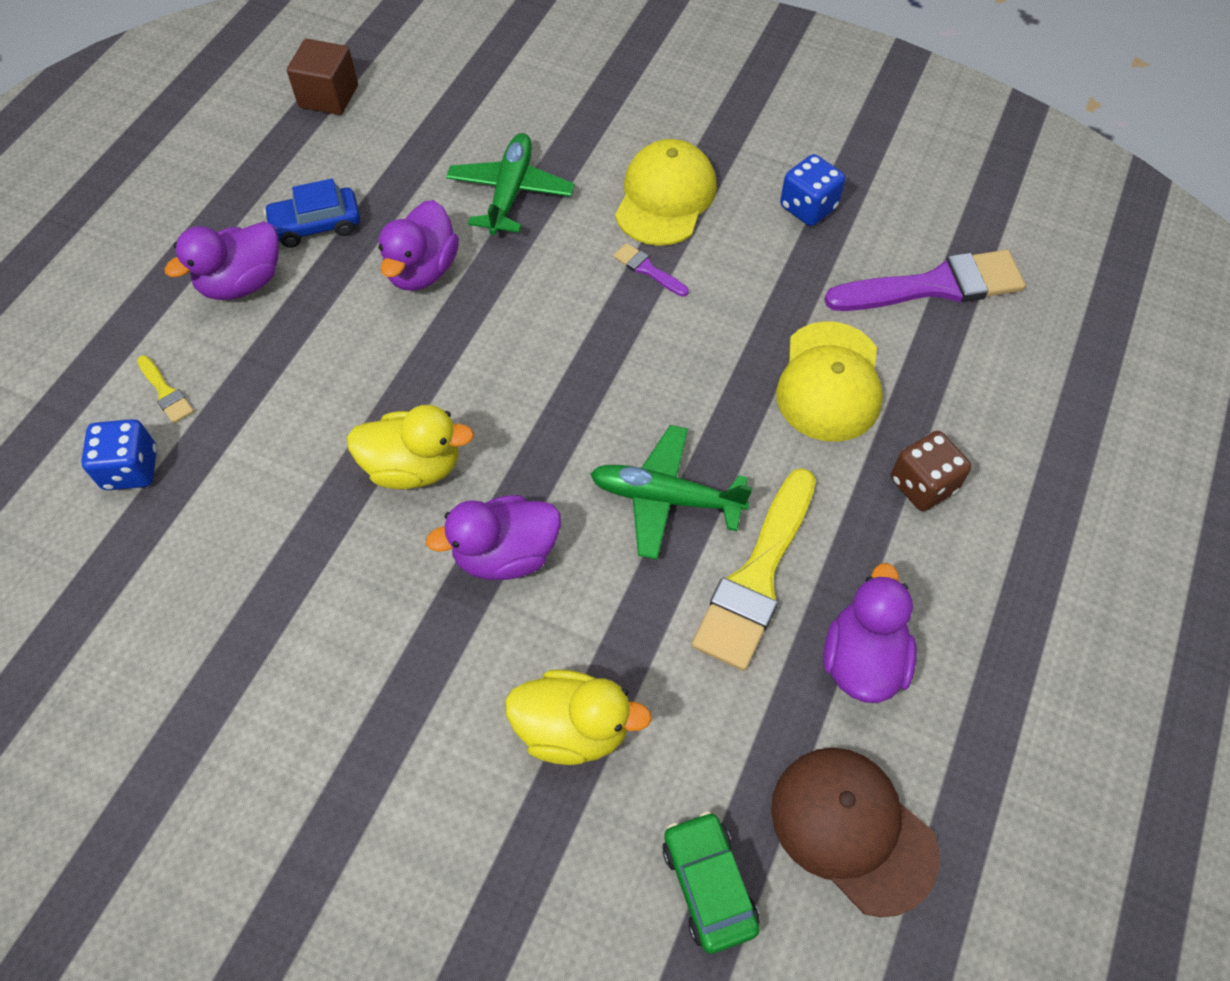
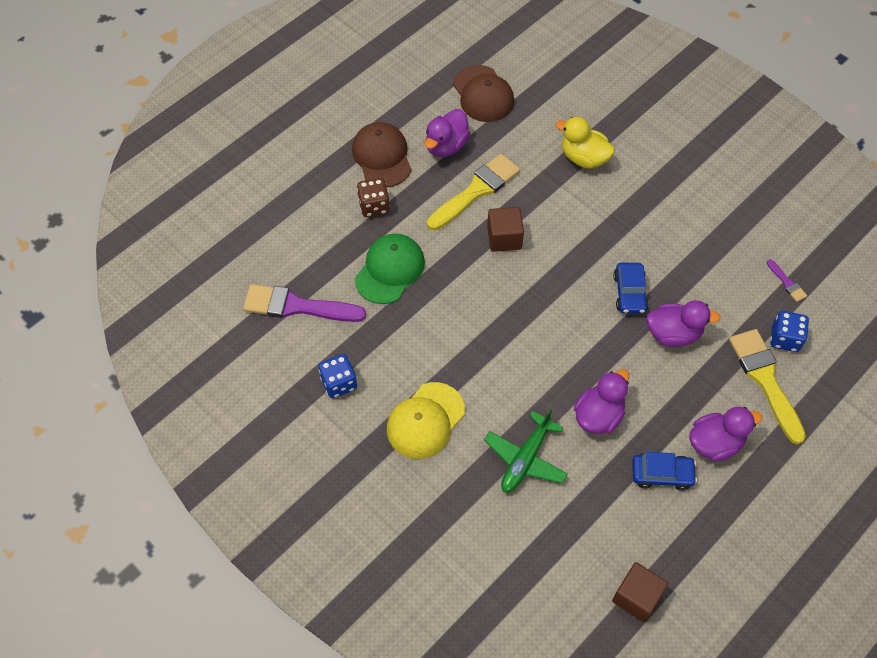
camera: 160 degrees left, 0 degrees up
yellow brush [137,356,194,423] -> yellow brush [729,329,806,444], size x2.25
yellow duck [347,405,474,489] -> blue car [613,263,649,314]
purple duck [426,495,561,580] -> purple duck moved to [646,300,720,347]
green plane [590,425,753,560] -> brown cube [487,207,524,252]
purple brush [613,243,689,297] -> purple brush moved to [767,259,807,302]
green car [663,811,760,954] -> none
yellow cap [776,321,883,442] -> green cap [355,234,425,304]
none -> brown cap [352,122,411,187]

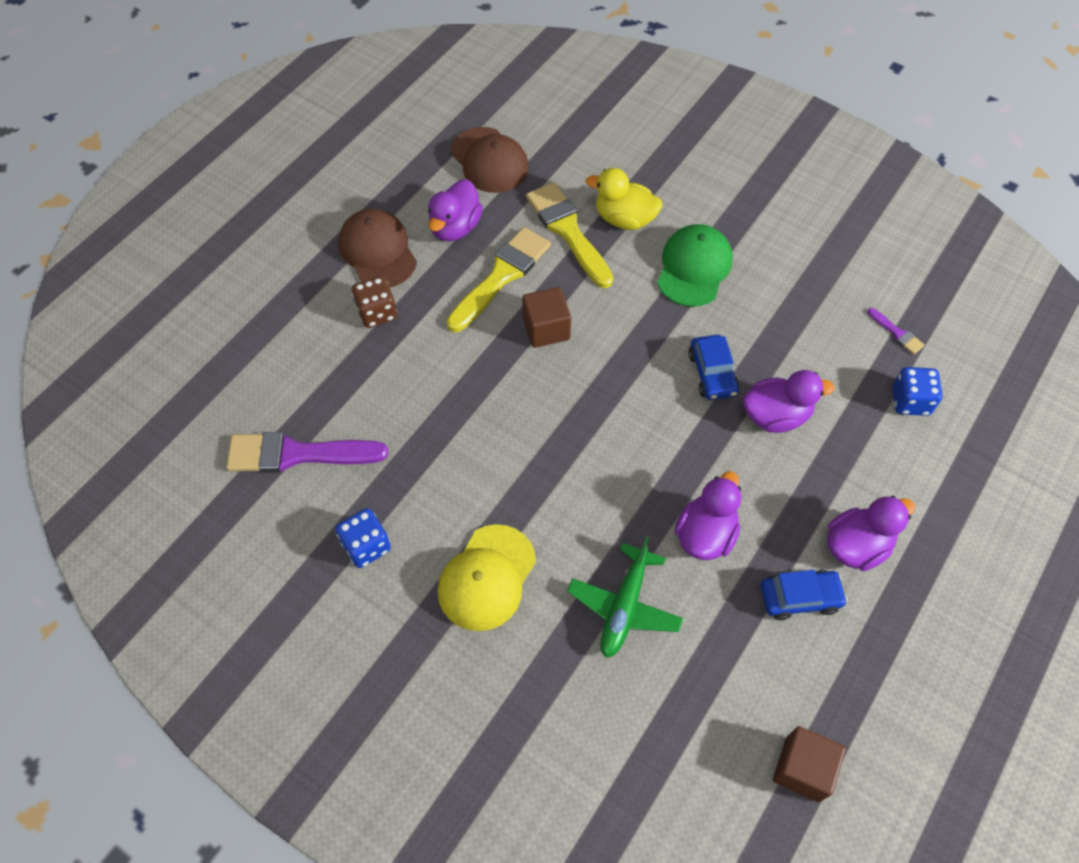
camera: 10 degrees left, 0 degrees up
green cap [355,234,425,304] -> green cap moved to [657,224,733,307]
yellow brush [729,329,806,444] -> yellow brush moved to [526,182,613,288]

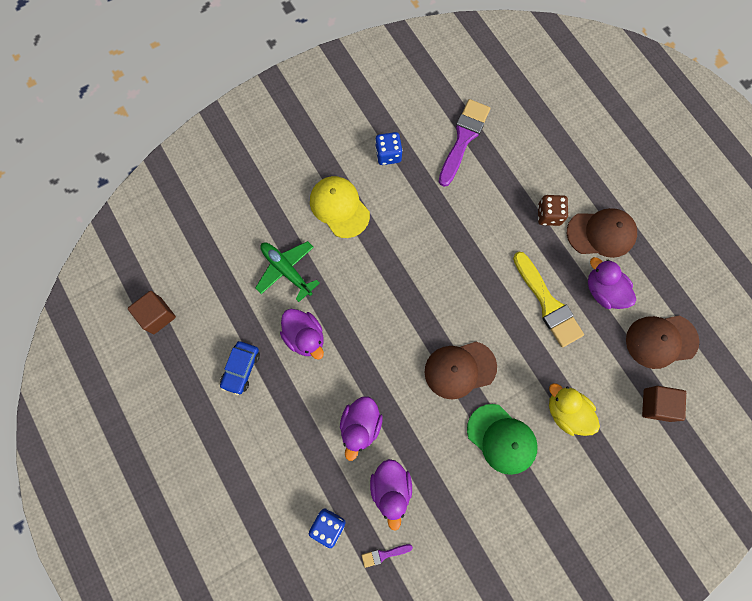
camera: 115 degrees right, 15 degrees up
brown cube [522,287,571,348] -> brown cube moved to [642,386,686,422]
yellow brush [526,182,613,288] -> none
yellow duck [586,168,662,230] -> yellow duck turned 90 degrees counterclockwise [549,383,600,436]
blue car [688,335,739,400] -> none
purple duck [827,496,915,571] -> purple duck moved to [370,459,412,531]
none -> brown cap [425,342,497,399]

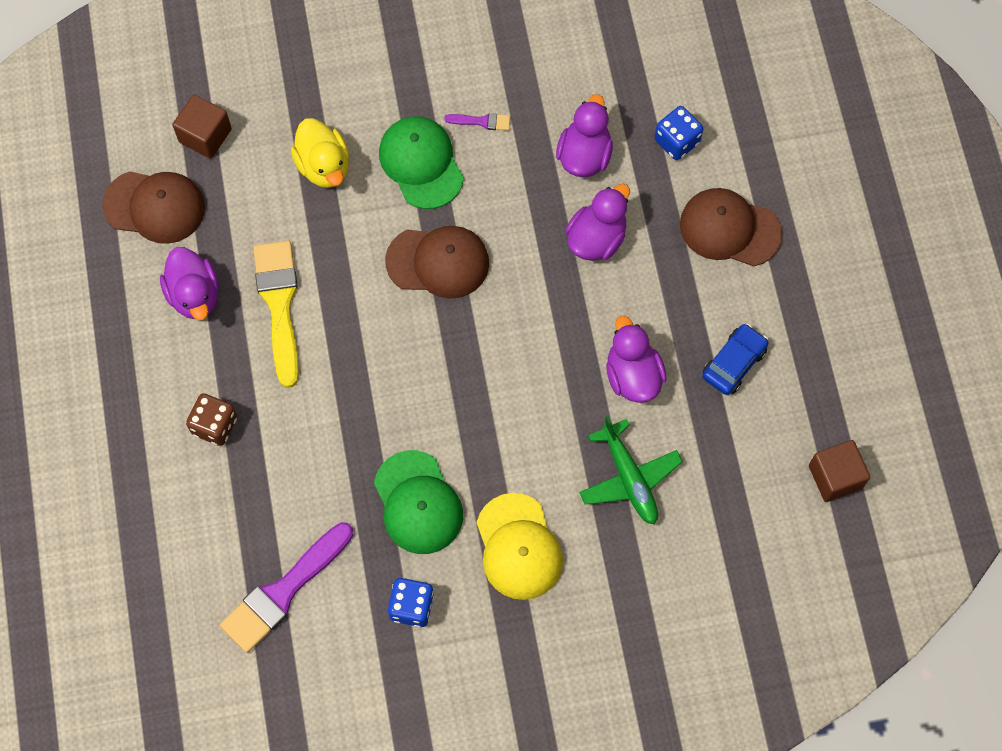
camera: 160 degrees left, 5 degrees down
purple brush [362,544,413,568] -> purple brush moved to [444,113,511,131]
brown cap [567,208,637,258] -> brown cap moved to [680,188,783,266]
none -> green cap [374,450,463,554]

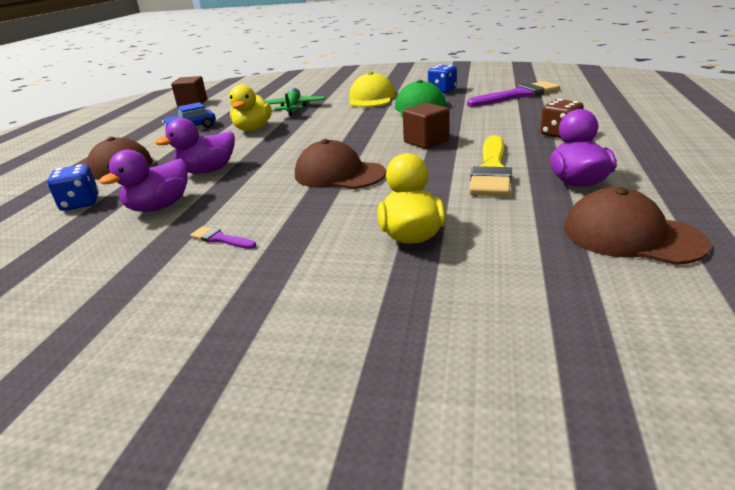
camera: 155 degrees left, 40 degrees down
brown cube [172,94,232,159] -> brown cube moved to [403,103,450,149]
green cap [379,116,464,209] -> none
purple duck [606,316,667,403] -> yellow duck [229,85,272,131]

